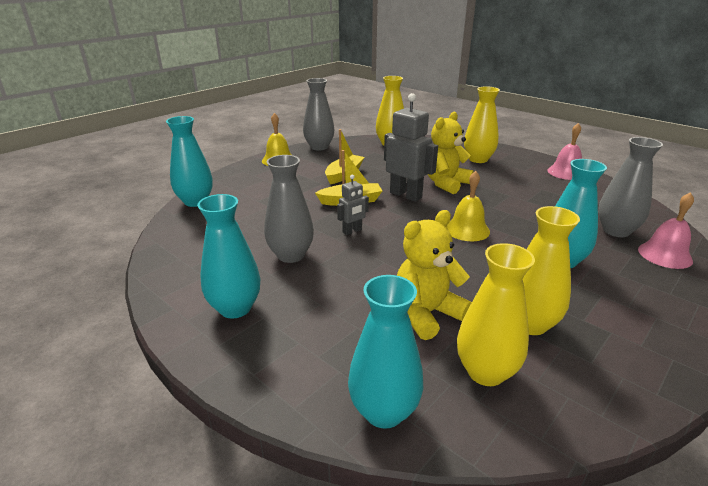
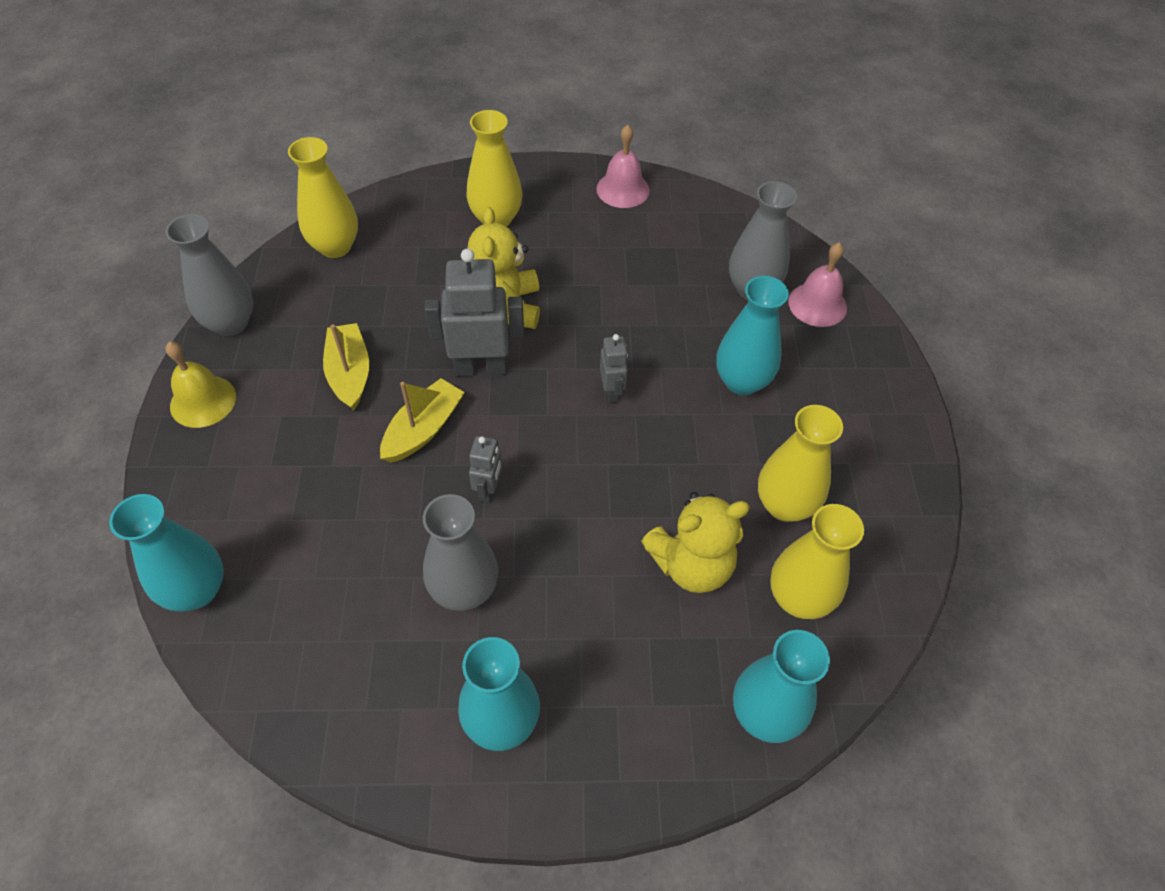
camera: 45 degrees left, 25 degrees up
yellow teddy bear [397,210,472,340] -> yellow teddy bear turned 120 degrees counterclockwise [641,492,750,593]
yellow bell [446,171,490,241] -> grey robot [600,334,628,403]

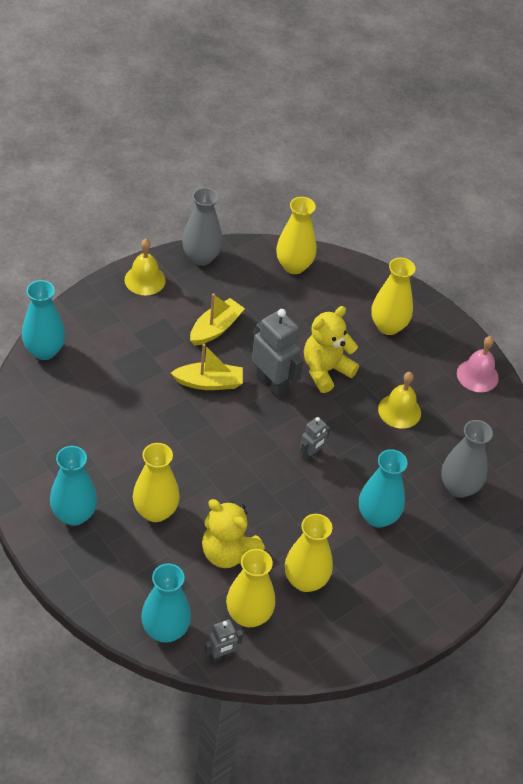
camera: 50 degrees right, 5 degrees down
grey vase [423,494,498,611] -> none
grey robot [469,436,502,503] -> grey robot moved to [204,619,243,662]
pink bell [788,242,847,327] -> none
none -> yellow vase [133,443,180,522]
none -> yellow bell [378,372,421,429]

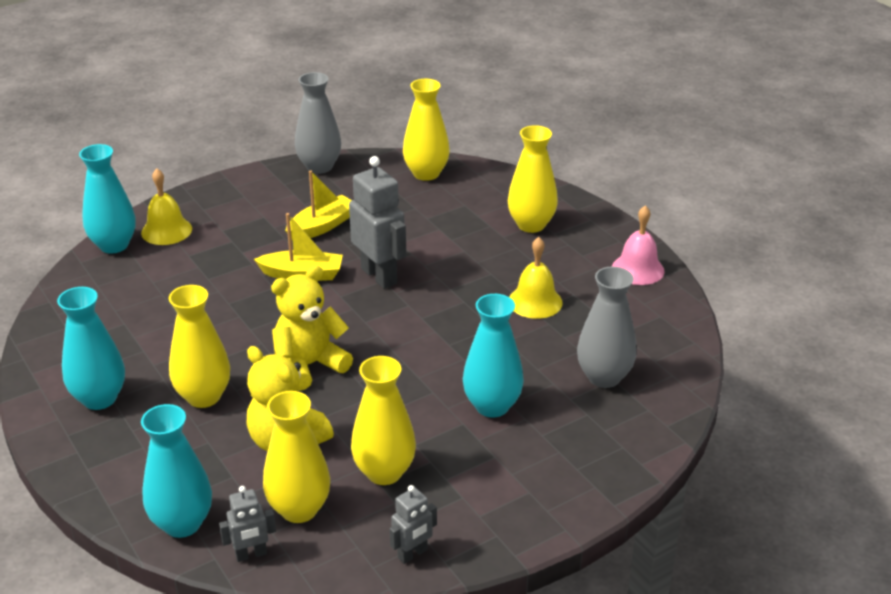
camera: 10 degrees right, 15 degrees down
yellow bell [124,239,166,295] -> yellow bell moved to [141,169,192,245]
grey robot [300,417,330,462] -> grey robot moved to [390,485,437,564]
yellow teddy bear [304,306,359,393] -> yellow teddy bear moved to [271,265,353,391]

